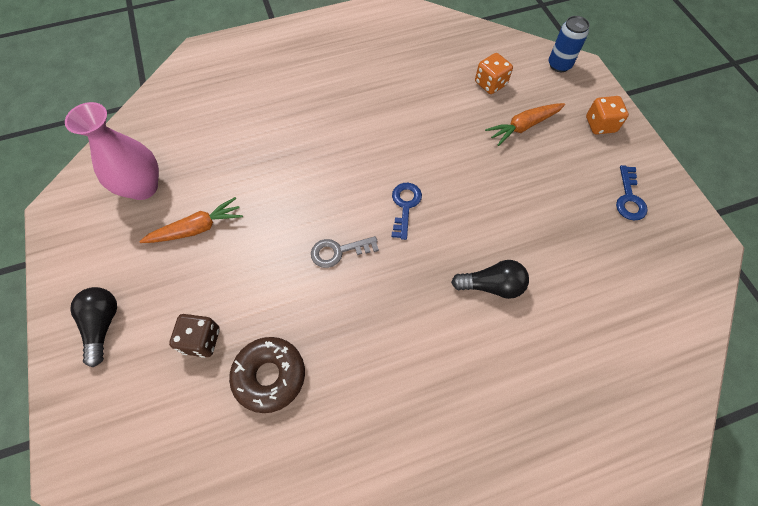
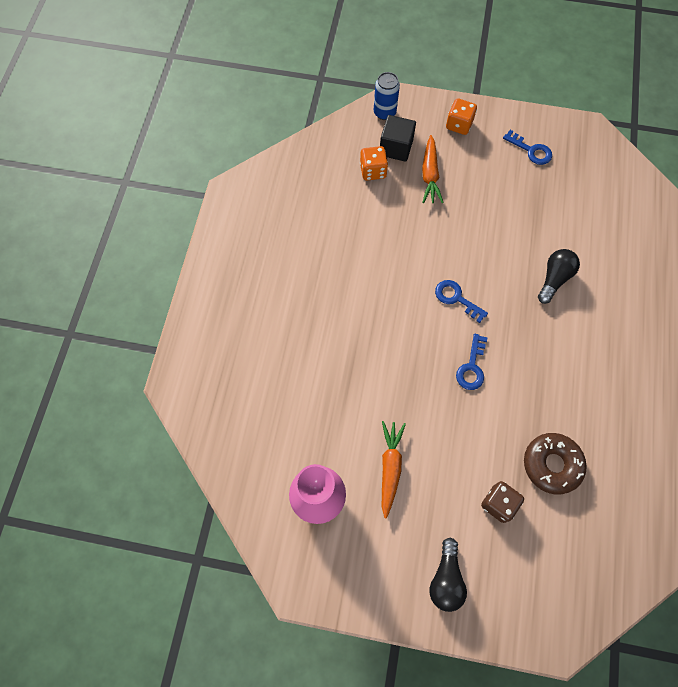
camera: 60 degrees left, 5 degrees up
black light bulb [70,287,117,367] -> black light bulb turned 105 degrees counterclockwise [430,538,467,612]
grey key [311,236,379,268] -> blue key [456,334,488,390]
none -> black cube [380,115,416,162]

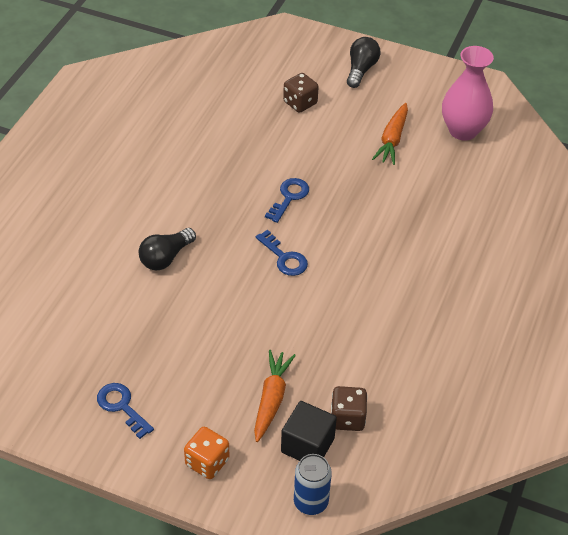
camera: 170 degrees left, 20 degrees down
orange dice [360,146,388,180] -> brown dice [331,386,368,431]
brown donut [524,433,587,494] -> none

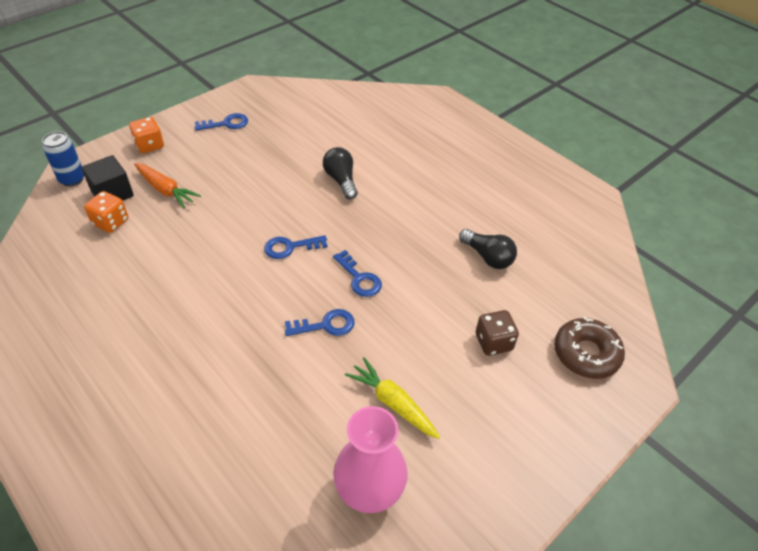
camera: 115 degrees right, 0 degrees up
brown dice [331,386,368,431] -> orange dice [84,191,128,233]
black light bulb [347,37,380,88] -> black light bulb moved to [459,229,517,269]
orange carrot [372,103,408,165] -> yellow carrot [345,357,440,439]
none -> blue key [285,309,355,336]
none -> brown donut [554,317,625,379]

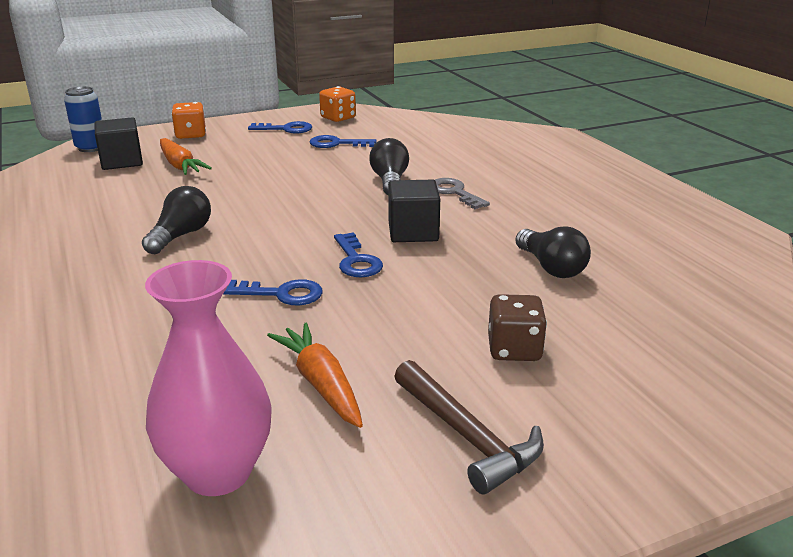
camera: 20 degrees right, 20 degrees down
orange dice [84,191,128,233] -> orange dice moved to [319,86,356,122]
blue key [264,235,328,259] -> blue key moved to [310,135,376,148]
yellow carrot [345,357,440,439] -> orange carrot [267,323,363,428]
brown donut [554,317,625,379] -> none
none -> black light bulb [142,186,211,254]
none -> black cube [388,180,440,242]
none -> brown hammer [394,360,544,494]
none -> grey key [435,178,490,209]

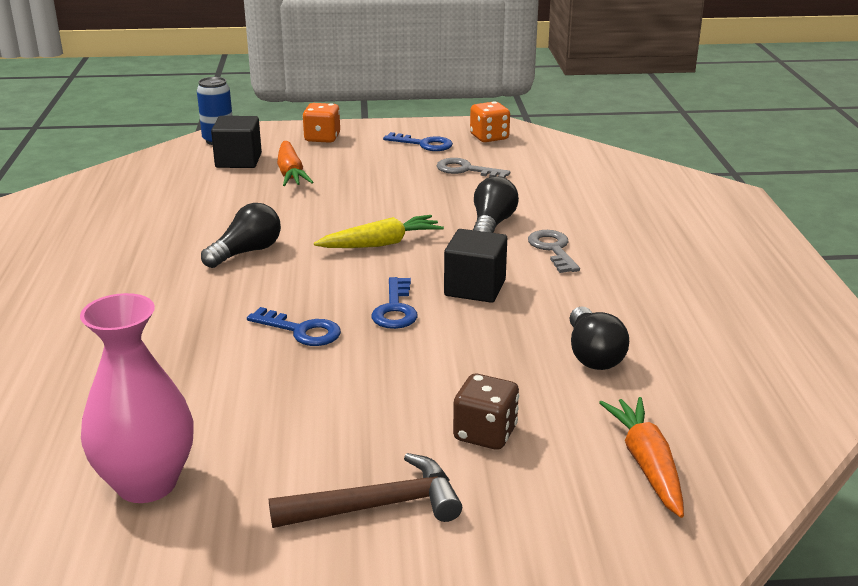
camera: 20 degrees right, 0 degrees up
orange carrot [267,323,363,428] -> orange carrot moved to [599,397,684,518]
blue key [310,135,376,148] -> grey key [436,158,510,178]
brown hammer [394,360,544,494] -> brown hammer turned 90 degrees counterclockwise [269,453,462,528]
none -> yellow carrot [314,215,444,248]

